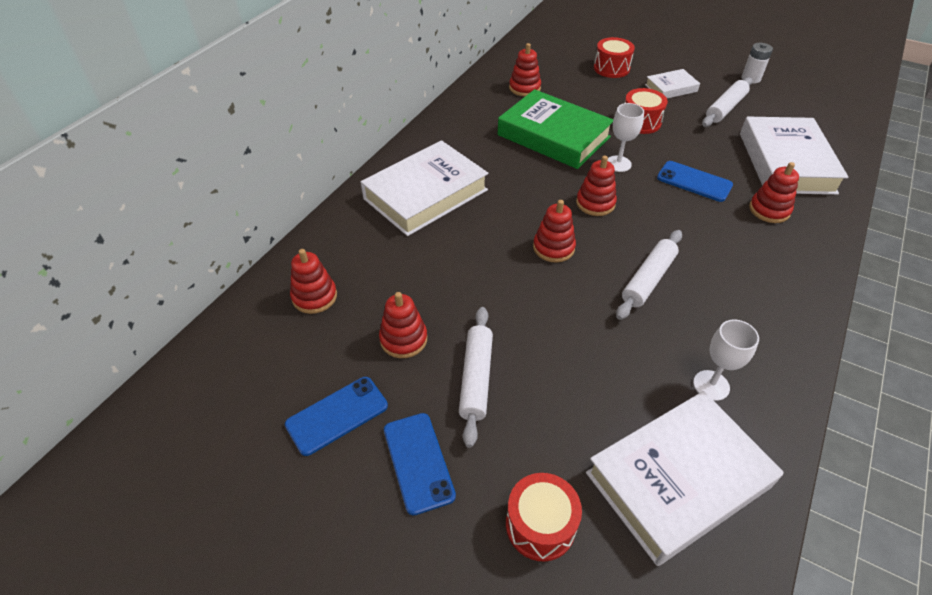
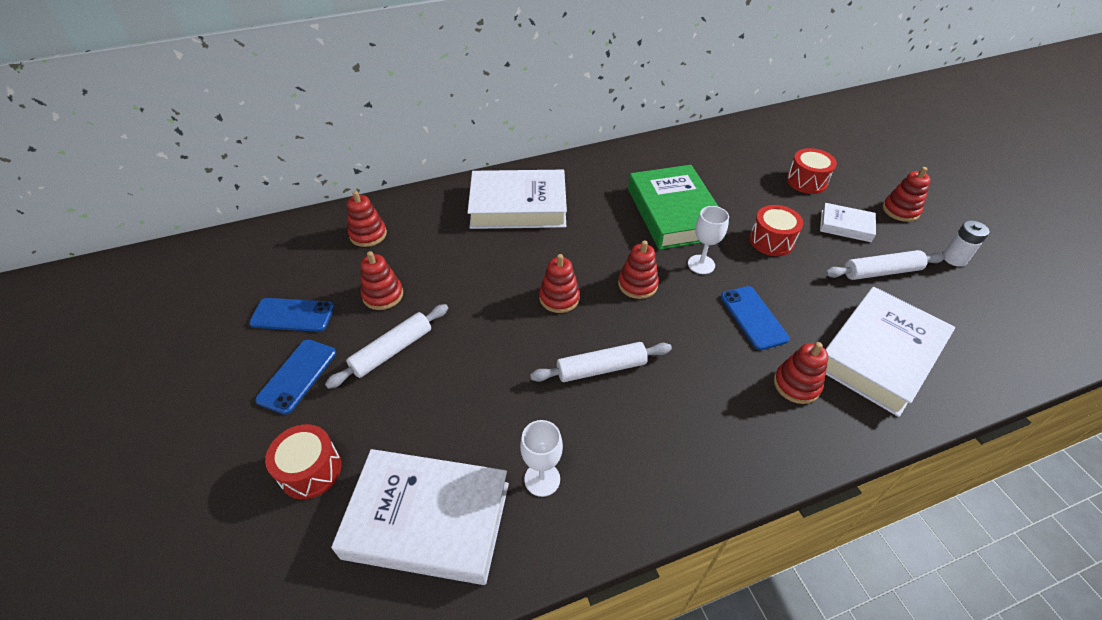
camera: 40 degrees right, 0 degrees up
red stacking toy [509,43,541,96] -> red stacking toy moved to [883,167,931,222]

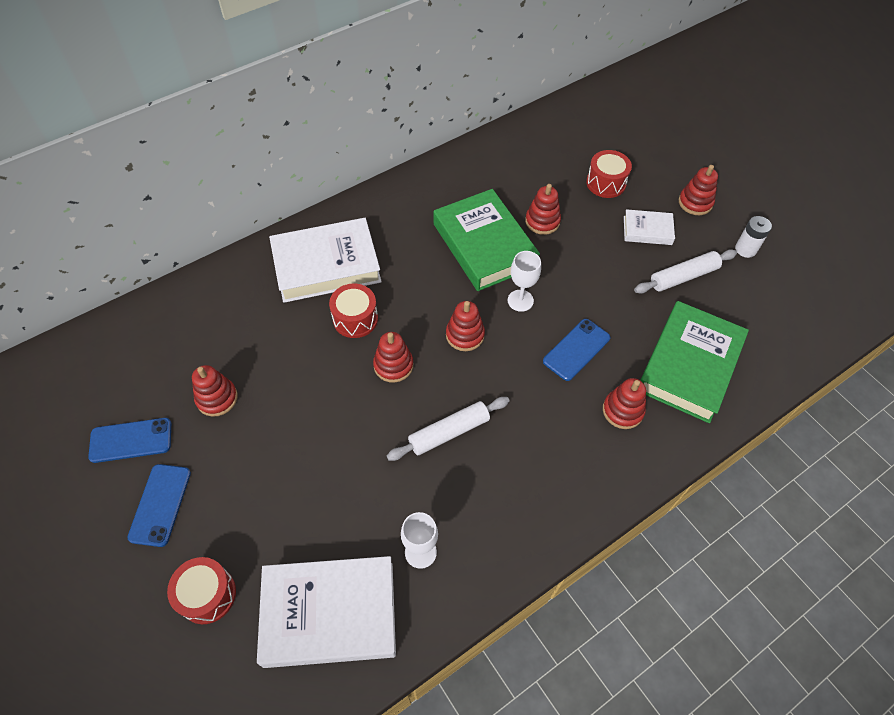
camera: 15 degrees left, 10 degrees up
white rolling pin [325,304,448,389] -> none
red stacking toy [347,191,387,247] -> red stacking toy moved to [525,184,561,235]
blue phone [721,286,790,350] -> blue phone turned 75 degrees clockwise [543,319,610,381]
red drum [749,205,803,256] -> red drum moved to [329,284,378,338]
white book [825,287,955,417] -> green book [640,301,749,423]

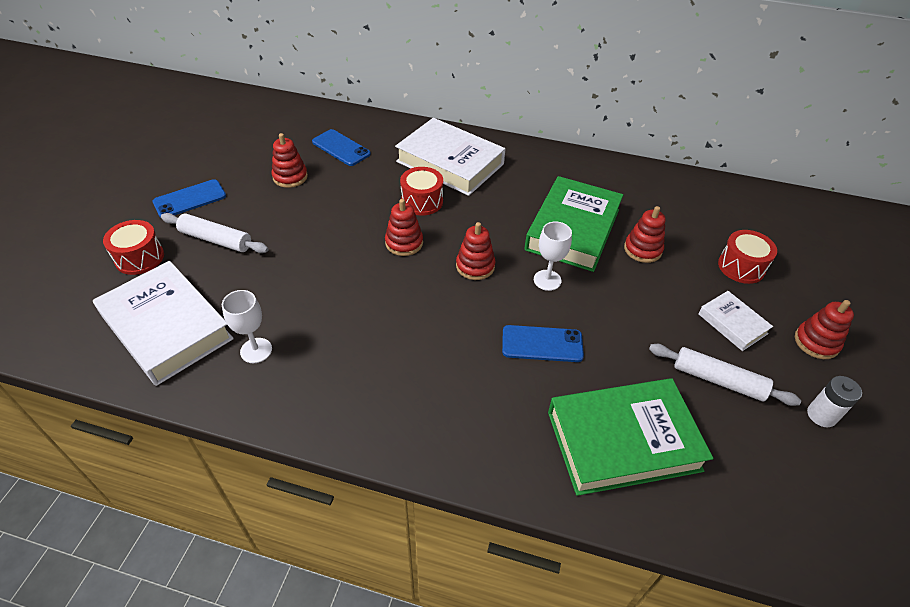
camera: 50 degrees right, 10 degrees down
blue phone [88,418,171,463] -> blue phone moved to [312,129,371,166]
white rolling pin [387,397,510,461] -> white rolling pin moved to [161,213,268,253]
red stacking toy [603,378,646,429] -> none

